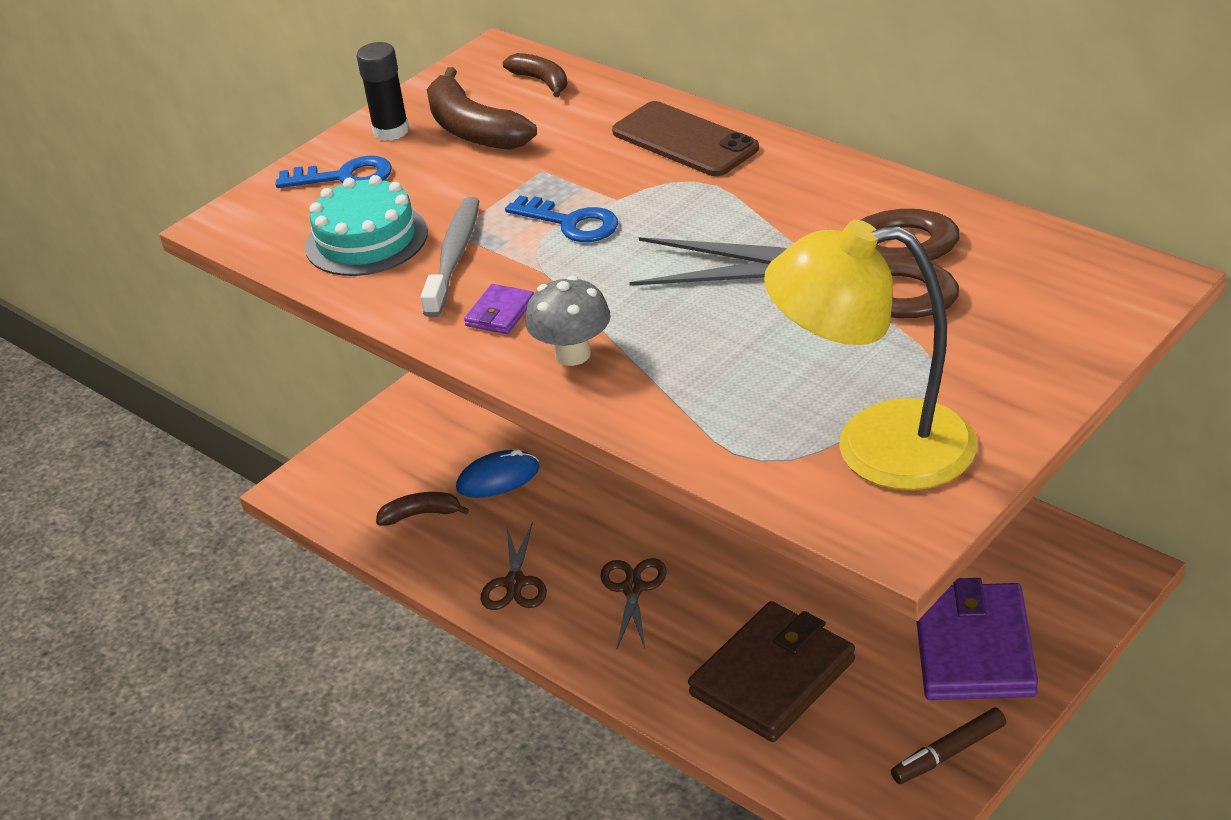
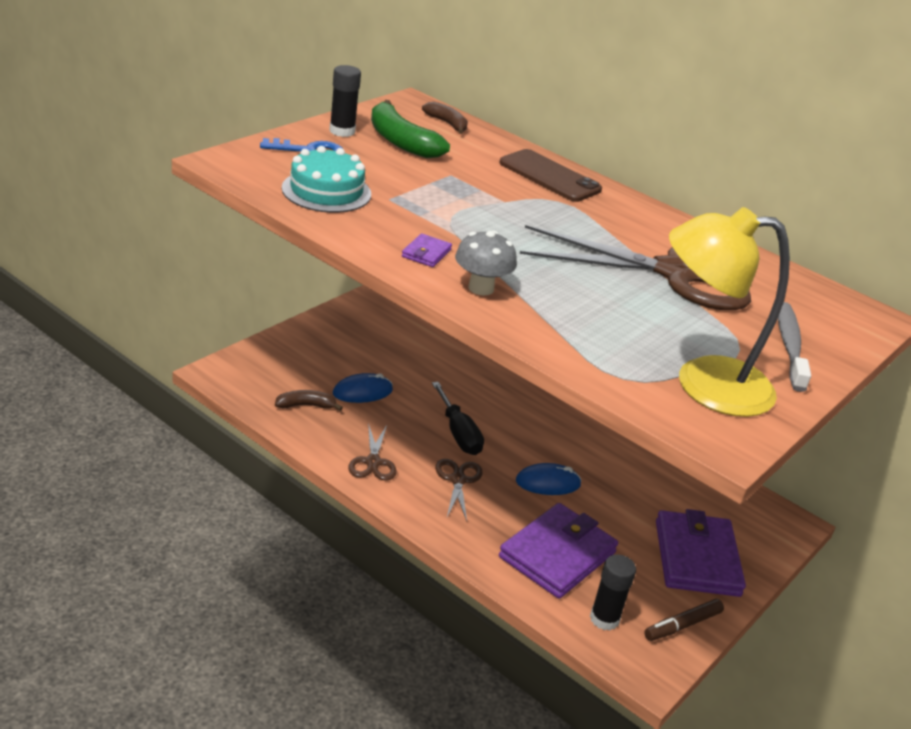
camera: 10 degrees left, 5 degrees down
grey toothbrush [421,197,479,318] -> grey toothbrush moved to [778,302,811,392]
brown banana [427,67,537,150] -> green banana [371,100,450,158]
blue key [505,195,618,242] -> none
brown wallet [688,601,855,742] -> purple wallet [499,503,618,599]
none -> black screwdriver [432,382,484,455]
none -> blue mouse [516,463,582,495]
none -> black glue stick [590,554,636,630]

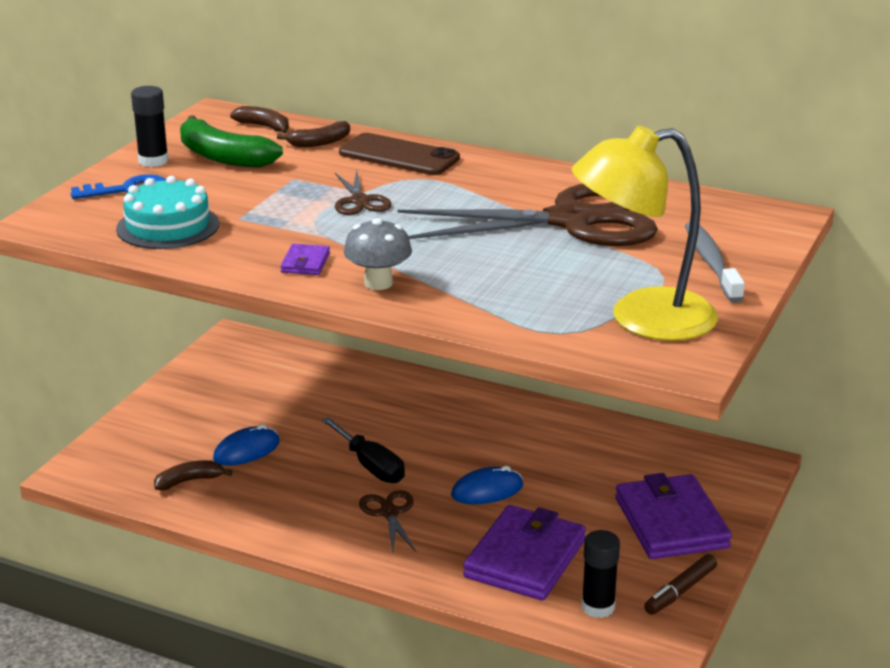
camera: 10 degrees left, 5 degrees down
brown scissors [348,423,397,481] -> brown scissors moved to [335,170,391,215]
none -> brown banana [277,121,350,147]

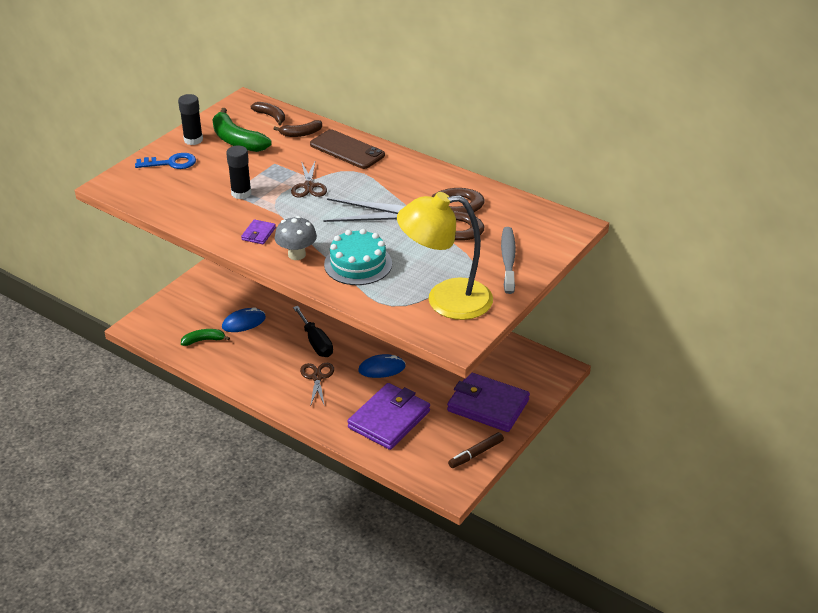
camera: 10 degrees right, 10 degrees up
turquoise cake [116,176,219,249] -> turquoise cake moved to [324,229,392,285]
brown banana [154,460,233,490] -> green banana [181,329,230,346]
black glue stick [582,530,620,618] -> black glue stick moved to [226,145,251,199]
purple wallet [615,473,732,559] -> purple wallet turned 60 degrees counterclockwise [447,372,530,432]

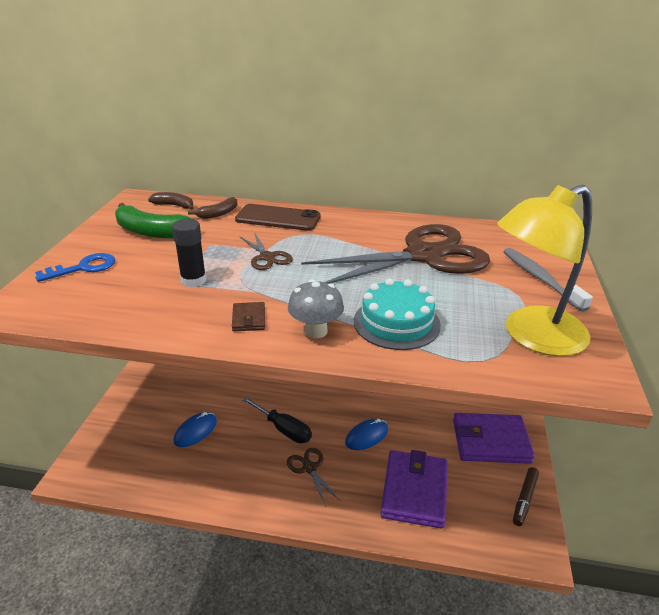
camera: 25 degrees left, 5 degrees down
black glue stick [178,94,203,145] -> none
green banana [181,329,230,346] -> none
purple wallet [241,219,276,244] -> brown wallet [232,302,265,331]

